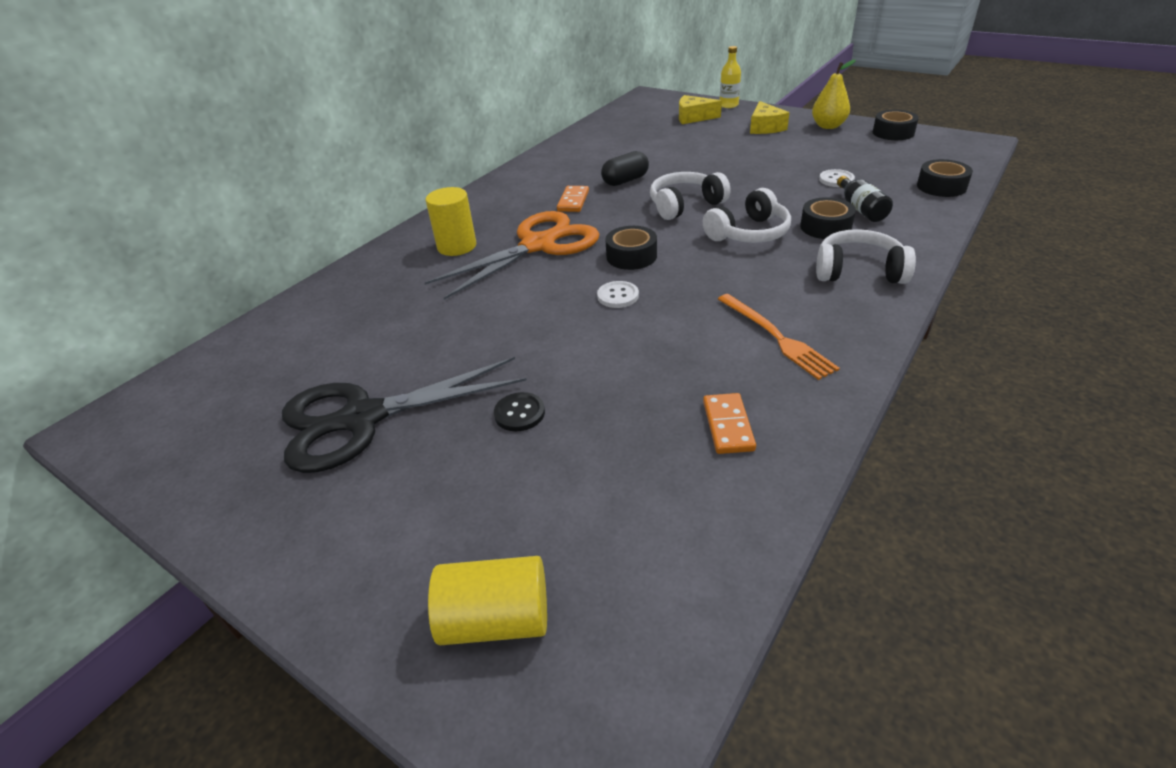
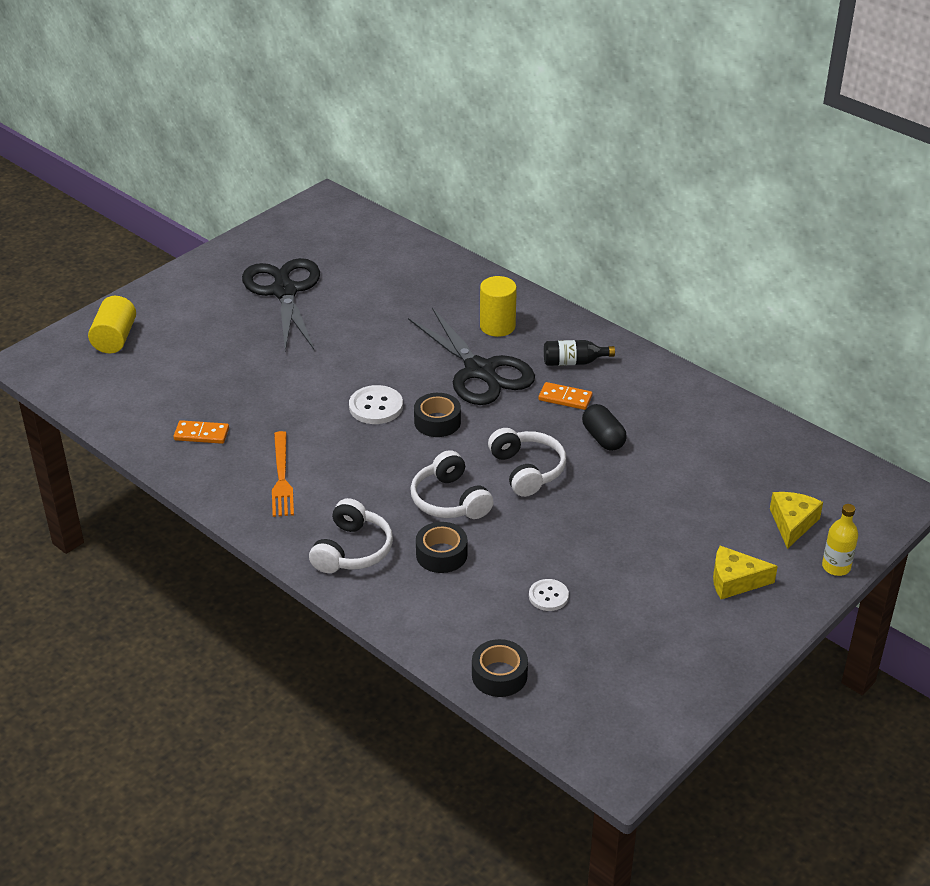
camera: 95 degrees right, 0 degrees up
orange scissors [425,211,599,300] -> black scissors [408,307,535,405]
black button [494,392,545,431] -> none
white button [597,281,639,308] -> white button [349,385,403,424], size x1.55
orange fork [718,294,840,380] -> orange fork turned 75 degrees counterclockwise [272,431,294,517]
yellow pear [812,59,856,129] -> none
black bottle [837,176,893,222] -> black bottle moved to [544,340,615,366]
black tape [873,110,919,140] -> none

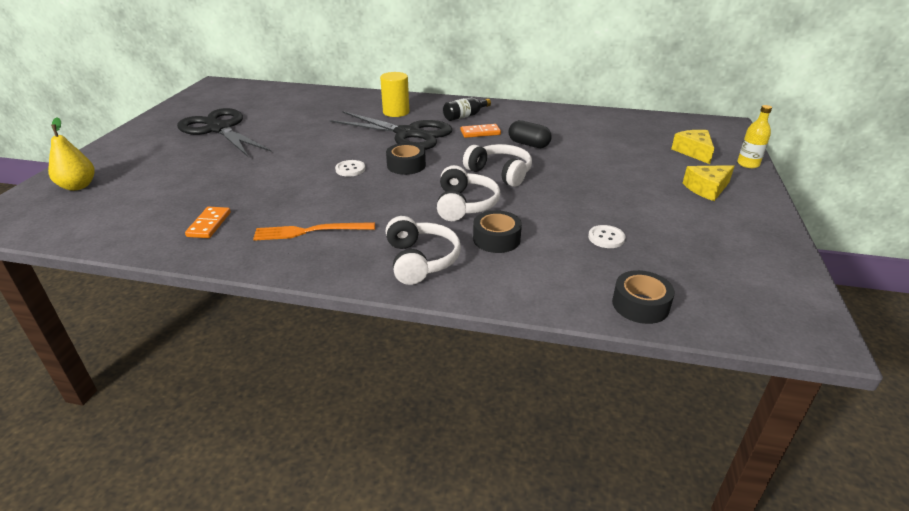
camera: 30 degrees left, 5 degrees down
yellow cylinder [88,296,136,353] -> yellow pear [48,117,95,191]
orange domino [174,420,229,444] -> orange domino turned 60 degrees counterclockwise [185,207,231,238]
orange fork [272,431,294,517] -> orange fork turned 120 degrees clockwise [253,222,375,241]
white button [349,385,403,424] -> white button [335,160,365,177], size x0.65
white headphones [410,450,494,519] -> white headphones turned 120 degrees counterclockwise [437,165,500,221]

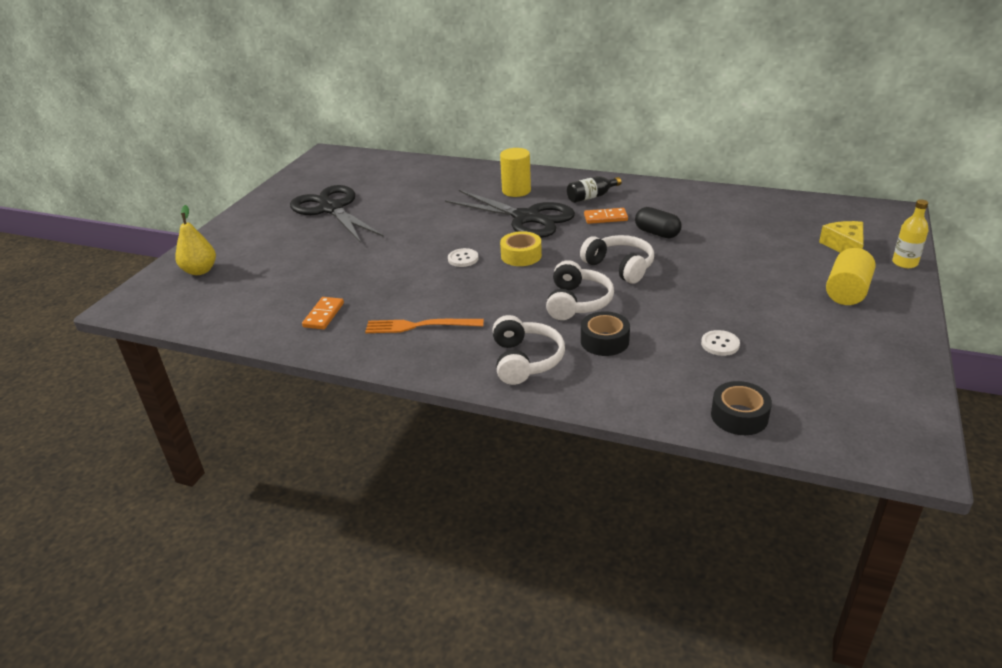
camera: 10 degrees right, 0 degrees up
black tape [386,143,426,175] -> yellow tape [500,231,542,266]
yellow cheese [683,165,734,201] -> yellow cylinder [826,248,876,305]

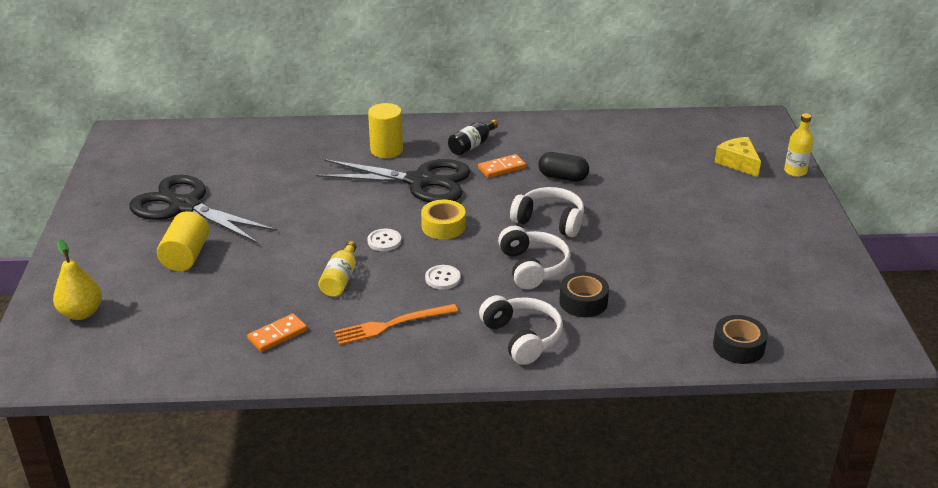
camera: 25 degrees left, 0 degrees up
orange domino [302,297,344,330] -> orange domino turned 60 degrees clockwise [247,314,307,352]
white button [701,330,740,356] -> white button moved to [425,265,461,290]
yellow cylinder [826,248,876,305] -> yellow cylinder moved to [157,211,209,271]
none -> yellow bottle [318,241,357,297]

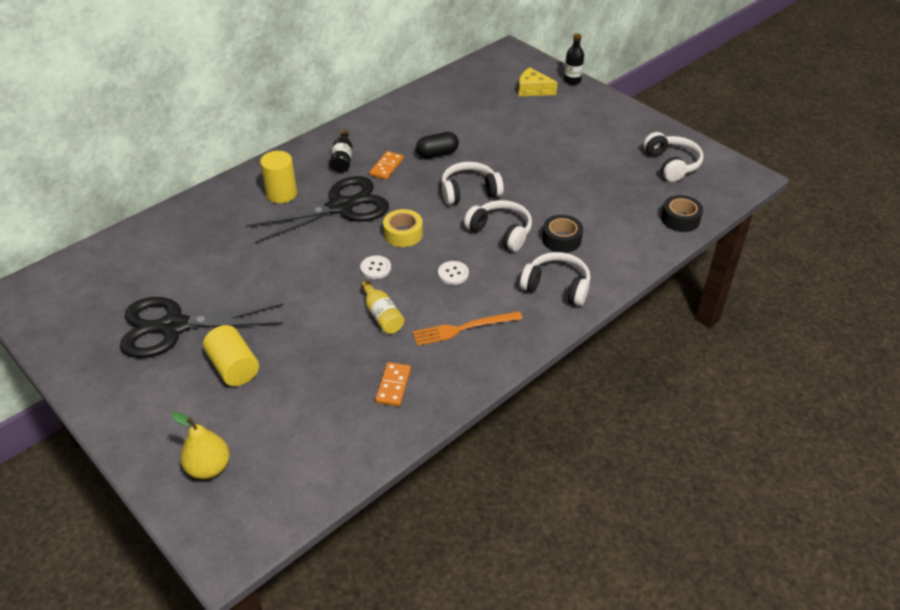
camera: 40 degrees left, 10 degrees up
orange fork [334,304,458,345] -> orange fork turned 45 degrees clockwise [413,311,522,346]
yellow bottle [784,113,814,177] -> black bottle [564,34,584,85]
none -> white headphones [643,132,703,182]

